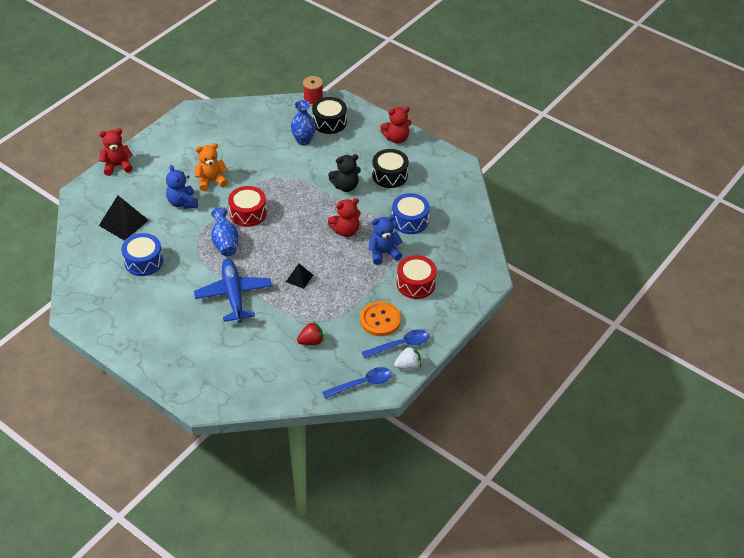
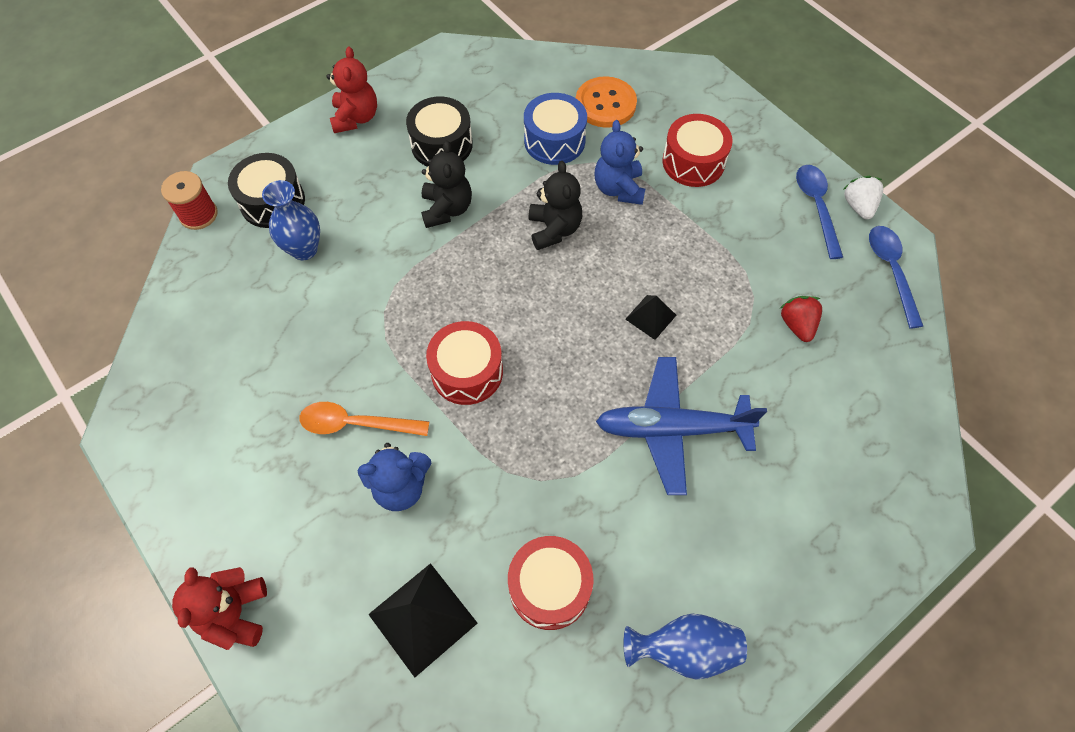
camera: 75 degrees left, 15 degrees up
blue drum [121,233,163,276] -> red drum [508,536,594,630]
orange teddy bear [195,143,228,191] -> orange spoon [300,402,429,436]
blue vase [211,207,239,256] -> blue vase moved to [623,613,747,680]
red teddy bear [328,198,361,237] -> black teddy bear [529,161,582,250]
orange button [360,301,401,336] -> orange button moved to [576,76,637,128]

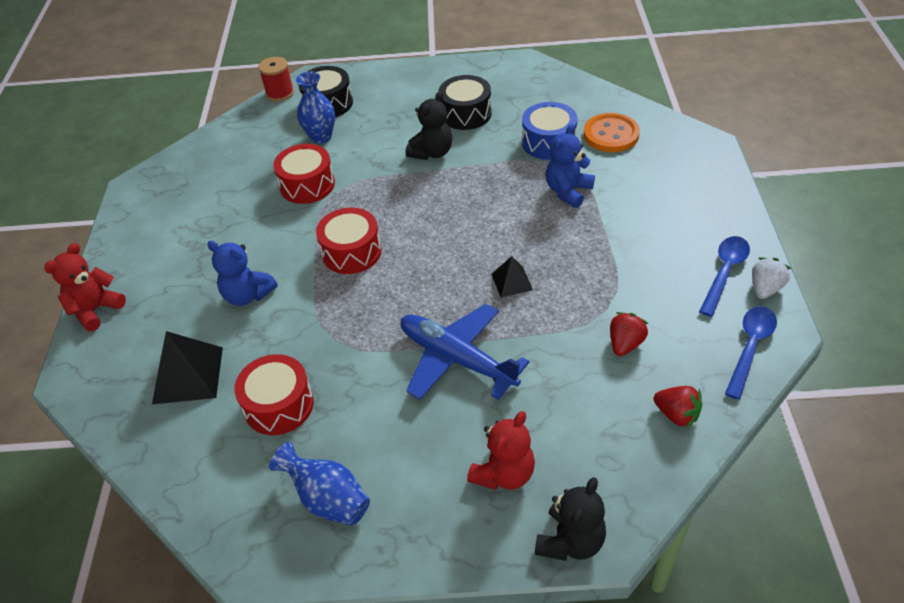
camera: 40 degrees right, 15 degrees down
orange spoon [300,402,429,436] -> none
red teddy bear [327,47,377,133] -> red teddy bear moved to [467,411,535,490]
black teddy bear [529,161,582,250] -> black teddy bear moved to [535,477,606,561]
red drum [663,114,733,187] -> red drum moved to [273,144,335,204]
none -> red strawberry [653,386,702,428]

